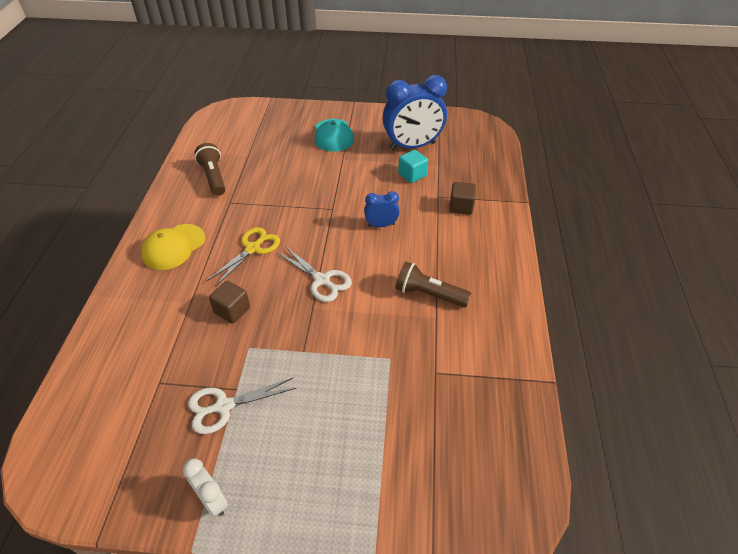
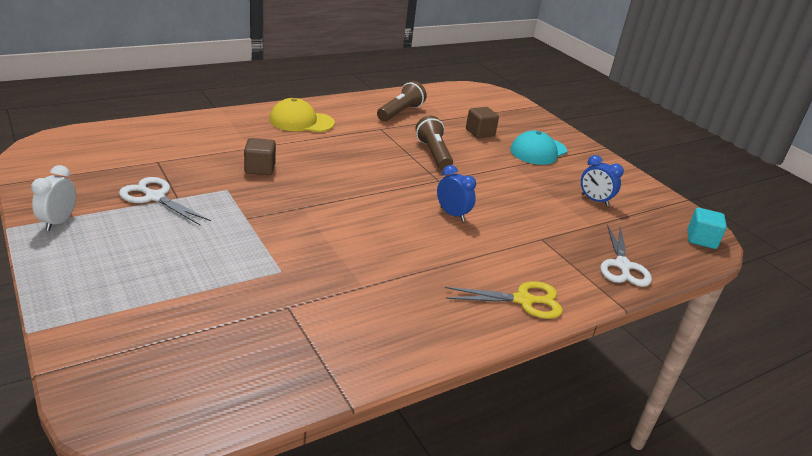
camera: 50 degrees right, 15 degrees down
yellow scissors [207,227,280,287] -> yellow scissors moved to [445,281,563,319]
white scissors [278,246,352,302] -> white scissors moved to [600,225,652,287]
blue clock [383,75,447,150] -> blue clock [581,155,624,206], size x0.49
brown flashlight [395,261,471,307] -> brown flashlight moved to [415,116,453,170]
turquoise cube [398,150,428,183] -> turquoise cube moved to [688,208,727,249]
brown cube [449,182,476,215] -> brown cube moved to [466,107,499,138]

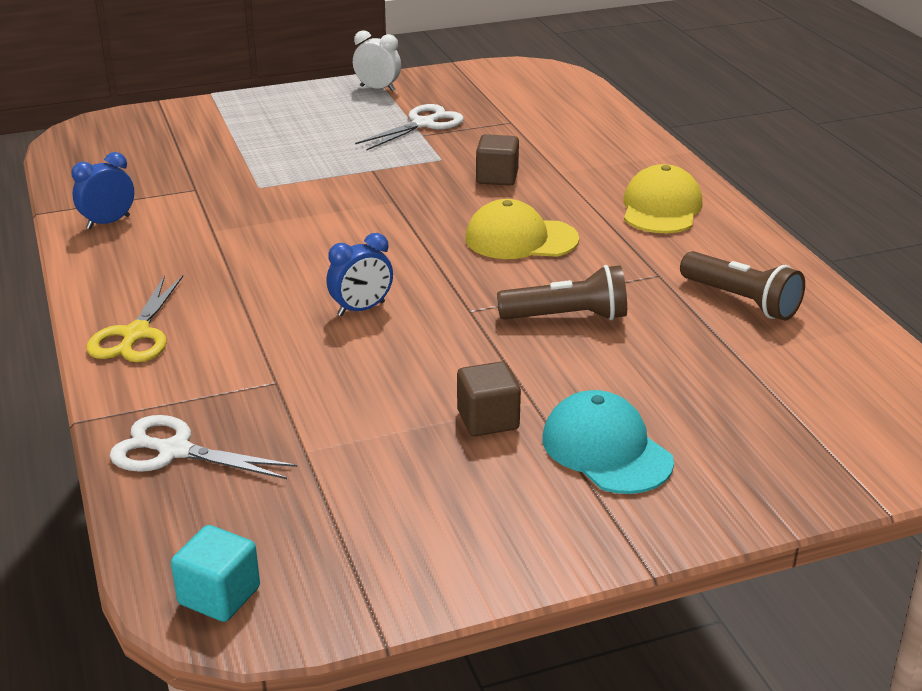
camera: 105 degrees right, 0 degrees up
brown cube [466,107,499,138] -> brown cube moved to [457,361,521,436]
blue clock [581,155,624,206] -> blue clock moved to [71,152,134,229]
none -> yellow cap [465,199,579,259]

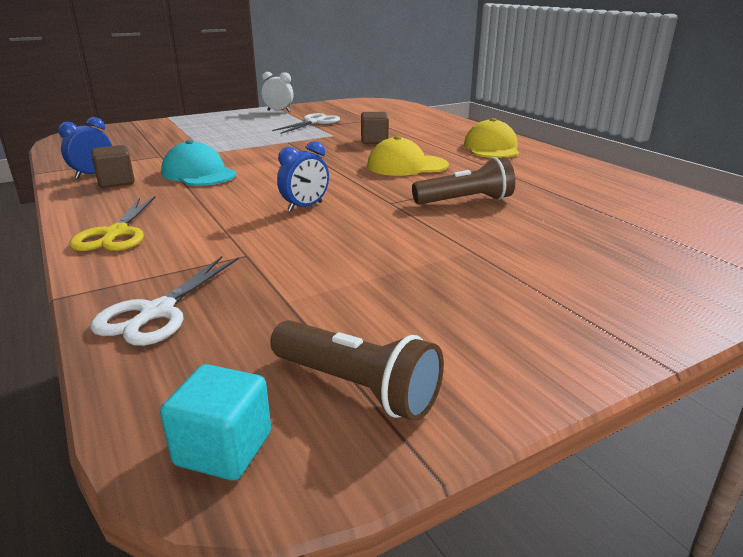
camera: 10 degrees left, 5 degrees down
white scissors [110,415,297,479] -> white scissors turned 75 degrees counterclockwise [90,256,239,346]
brown cube [457,361,521,436] -> brown cube moved to [91,145,135,188]
turquoise cap [542,390,674,494] -> turquoise cap moved to [161,140,236,186]
brown flashlight [680,251,805,321] -> brown flashlight moved to [270,320,444,421]

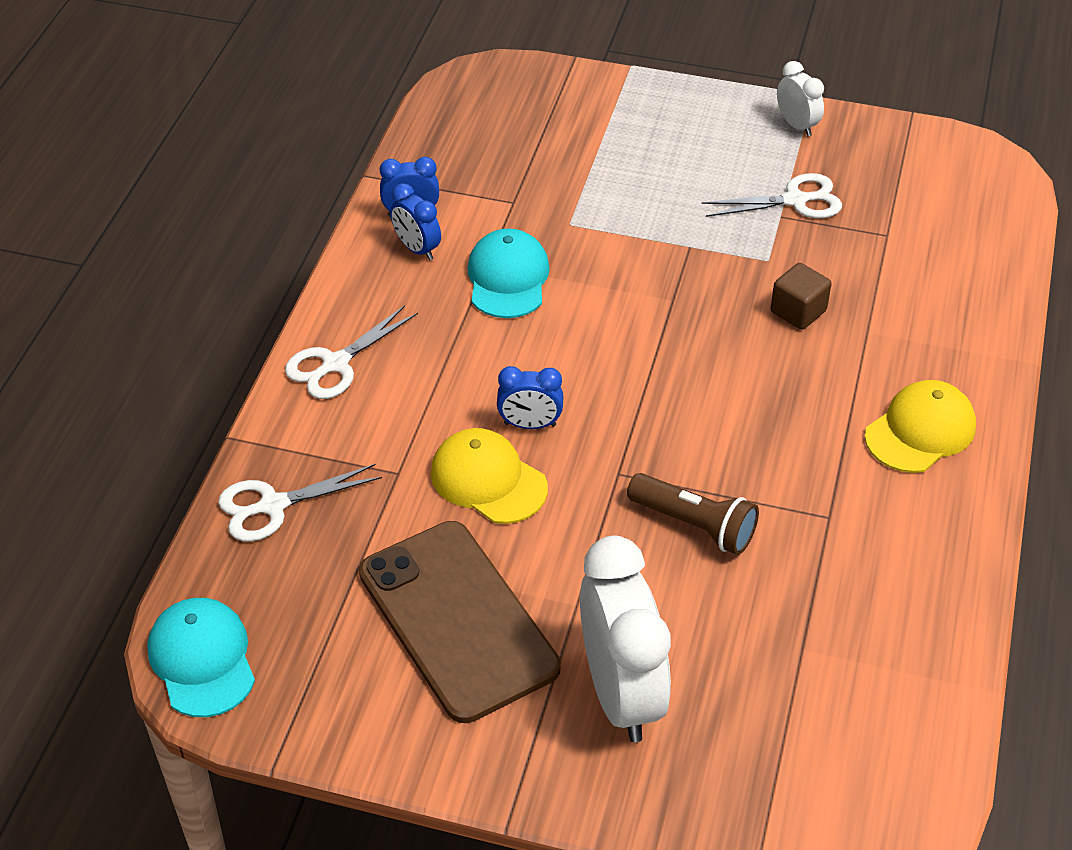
camera: 45 degrees right, 20 degrees up
yellow scissors [70,196,155,251] -> white scissors [285,305,418,399]
brown cube [91,145,135,188] -> blue clock [390,183,441,260]
turquoise cube [160,364,271,481] -> turquoise cap [147,598,255,717]
brown flashlight [270,320,444,421] -> none
yellow cap [367,136,449,176] -> yellow cap moved to [431,428,548,524]
none -> brown phone [359,521,561,723]
none -> white clock [580,536,671,742]

